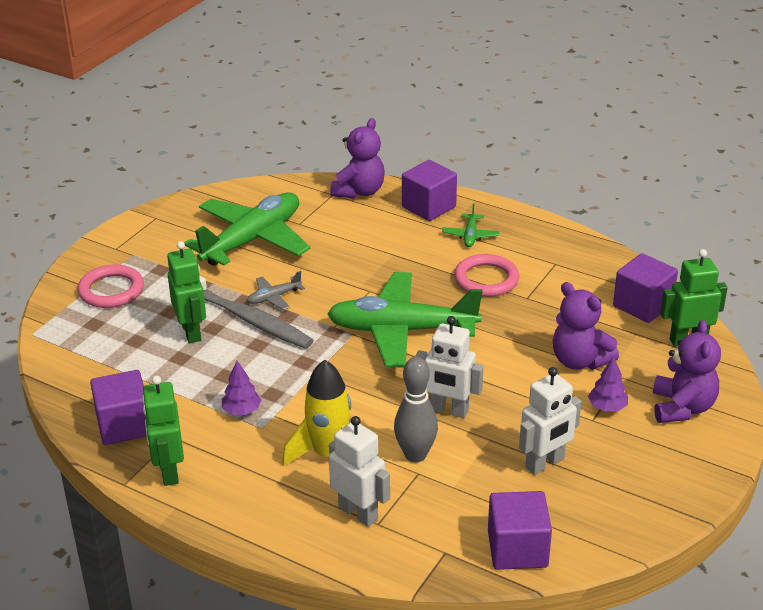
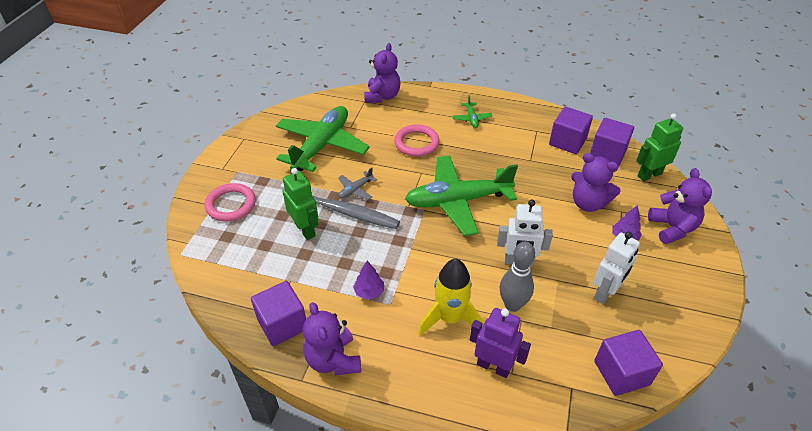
camera: 15 degrees left, 10 degrees up
green robot [142,375,184,486] -> purple teddy bear [303,302,361,375]
white robot [329,416,390,527] -> purple robot [470,308,531,378]
purple cube [402,160,457,221] -> purple cube moved to [549,107,593,154]
pink ring [454,254,519,297] -> pink ring moved to [394,124,440,157]

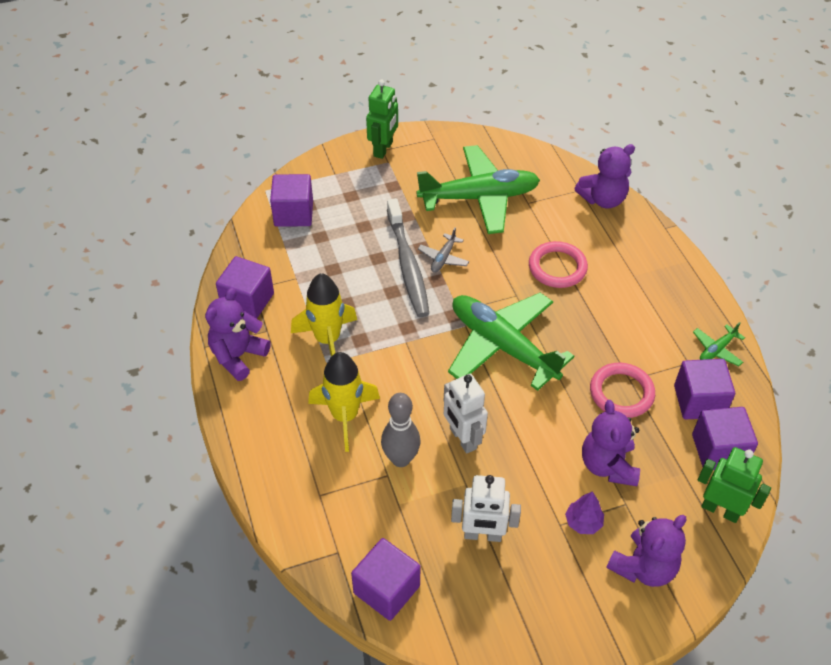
camera: 55 degrees right, 5 degrees up
pink ring [205,183,256,221] -> pink ring moved to [590,362,655,418]
green robot [283,168,319,240] -> green robot moved to [366,80,398,159]
grey plane [338,167,377,200] -> grey plane turned 75 degrees counterclockwise [418,227,469,273]
purple tree [353,261,384,300] -> yellow rocket [291,273,357,356]
green plane [452,95,492,128] -> green plane moved to [693,322,745,366]
purple robot [470,308,531,378] -> none
none -> purple cube [270,174,313,227]

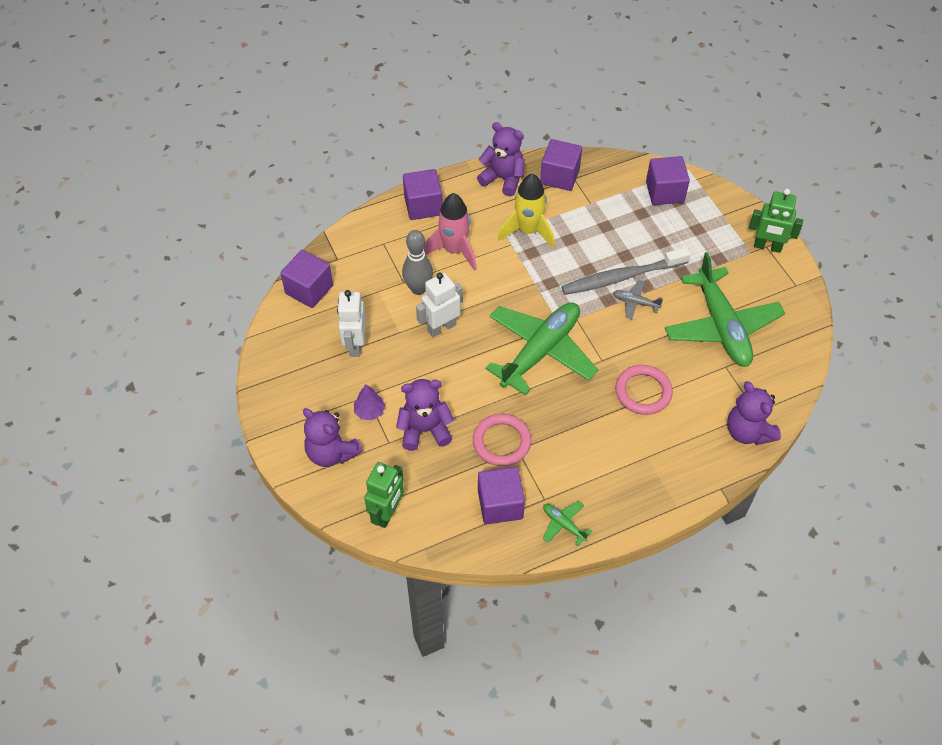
camera: 85 degrees right, 5 degrees up
yellow rocket [308,352,380,452] -> pink rocket [423,193,477,271]
purple cube [692,407,758,470] -> purple cube moved to [403,169,443,220]

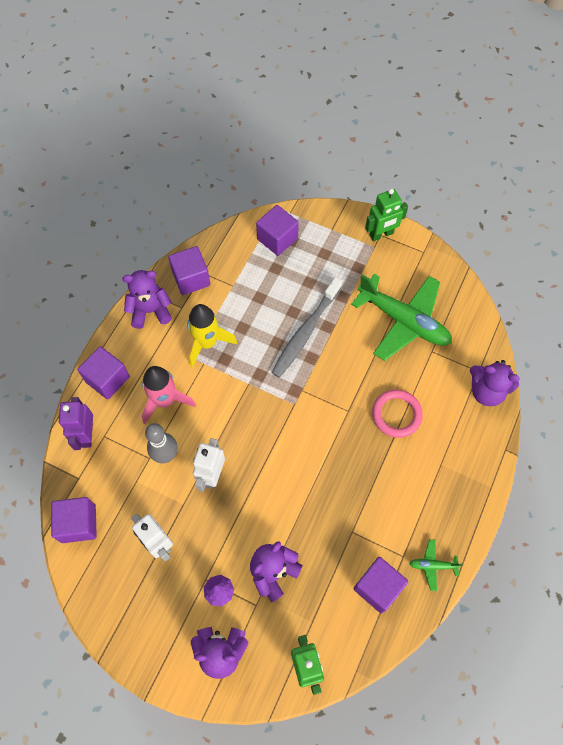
camera: 40 degrees left, 10 degrees up
pink ring [473,414,531,466] -> none
green plane [485,302,598,396] -> none
grey plane [613,280,663,319] -> none
none -> purple robot [59,397,93,450]

